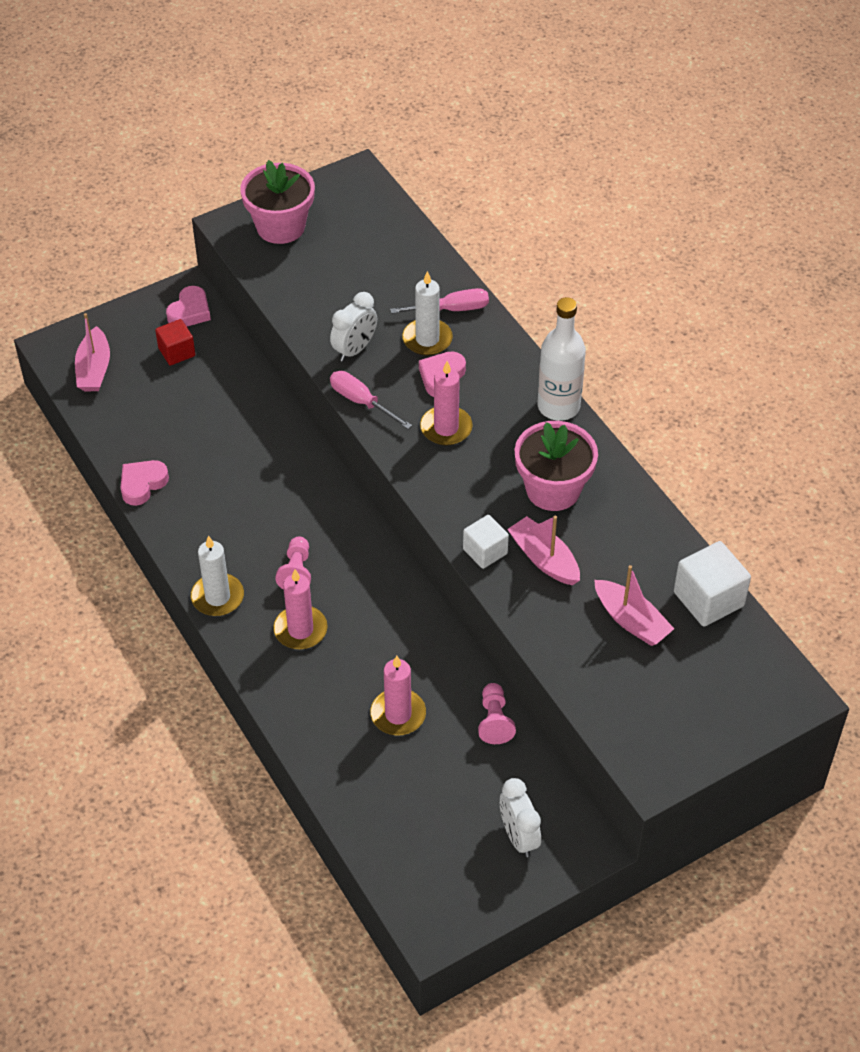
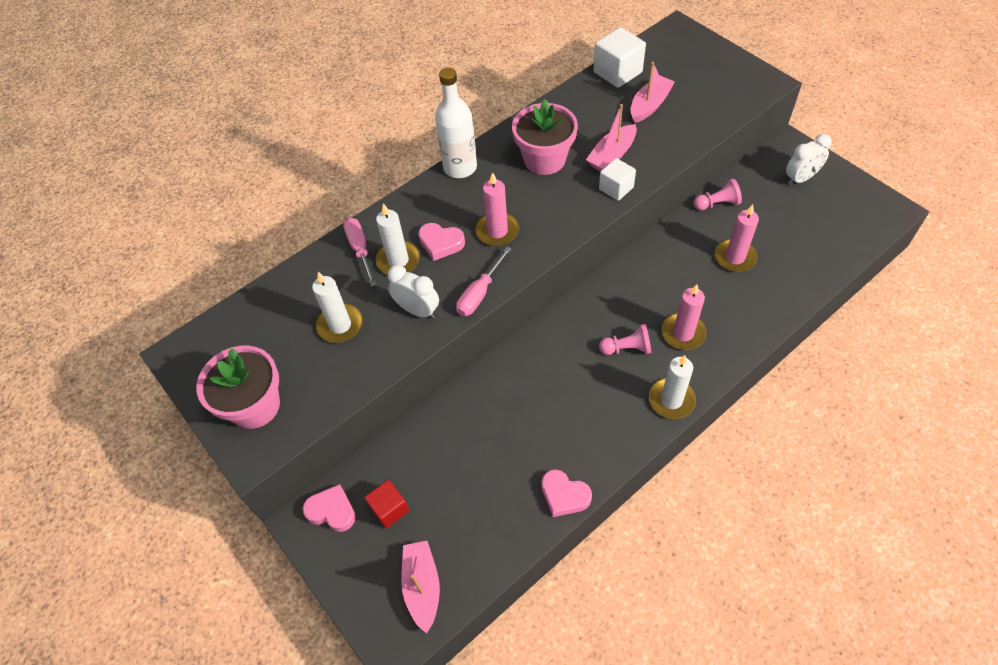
camera: 95 degrees left, 5 degrees up
pink boat [75,313,110,391] -> pink boat turned 90 degrees counterclockwise [401,541,440,634]
none -> white candle [312,272,363,343]

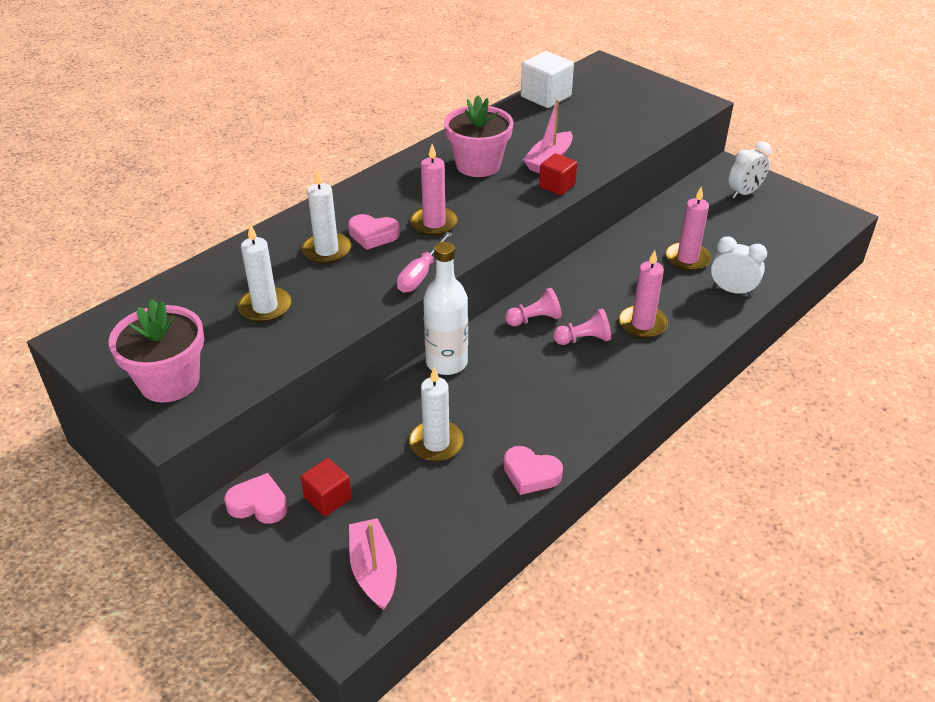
camera: 10 degrees left, 15 degrees down
pink screwdriver [343,218,377,287] -> none
white clock [387,265,439,319] -> white clock moved to [711,237,767,296]
white bottle [435,67,477,178] -> white bottle moved to [423,242,468,375]
white cube [599,158,636,201] -> red cube [539,153,577,196]
pink boat [630,62,675,123] -> none
white candle [649,355,696,419] -> white candle moved to [409,368,464,462]
pink pawn [693,178,742,210] -> pink pawn moved to [505,288,562,326]

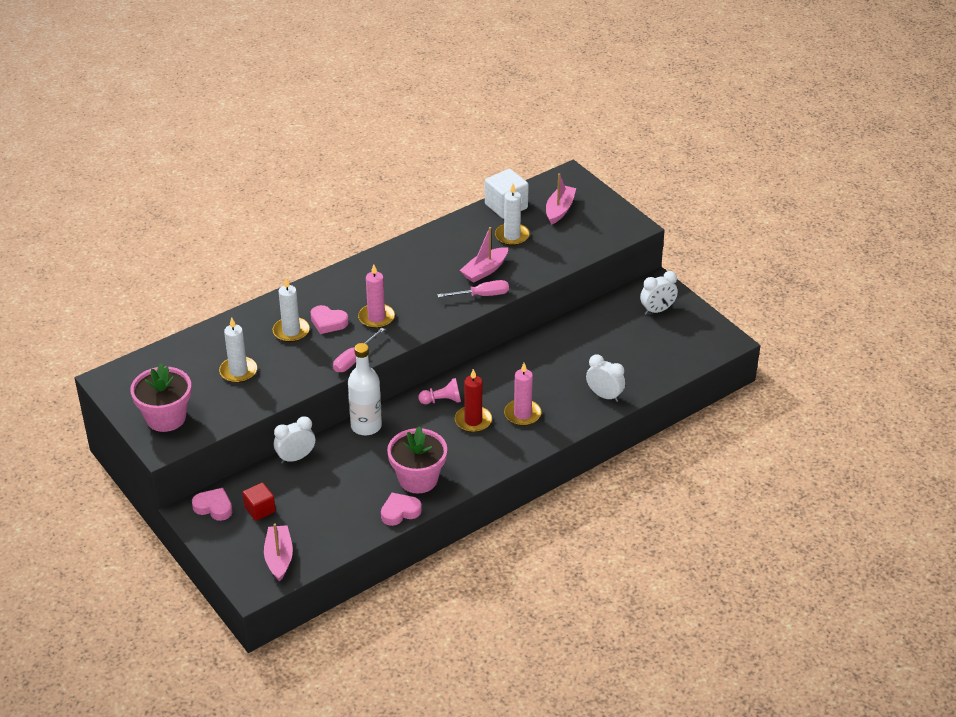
camera: 10 degrees right, 0 degrees up
white candle [409,368,464,462] -> white candle moved to [495,184,530,246]
pink flower pot [444,95,513,177] -> pink flower pot moved to [387,426,447,494]
pink heart [504,446,563,495] -> pink heart turned 120 degrees clockwise [381,493,422,526]
red cube [539,153,577,196] -> pink screwdriver [437,280,509,298]
pink pawn [553,309,611,345] -> red candle [455,369,492,432]
pink candle [666,186,711,271] -> none
none -> white clock [274,416,315,464]
none -> pink boat [546,173,576,225]

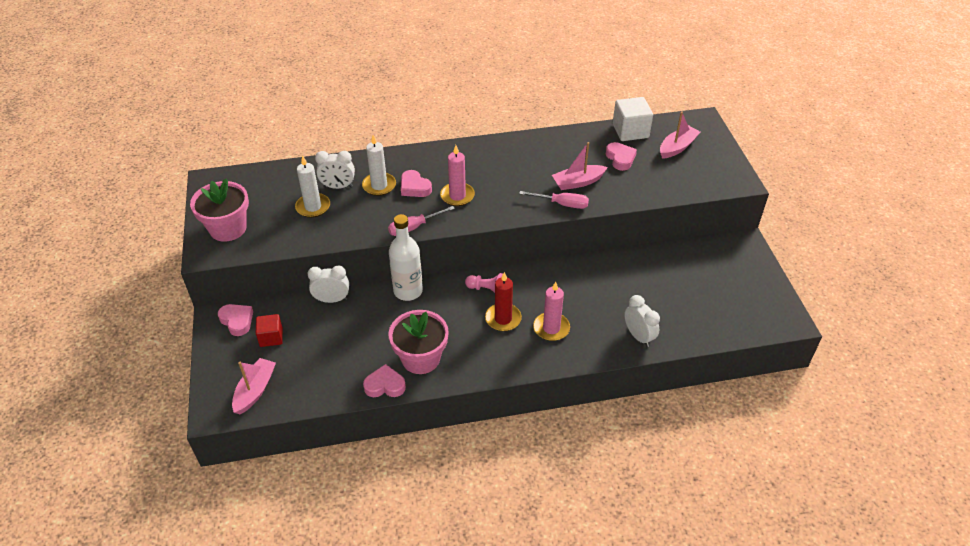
camera: 25 degrees right, 5 degrees up
white candle [495,184,530,246] -> pink heart [606,142,637,171]
white clock [640,271,678,315] -> white clock moved to [315,151,355,189]

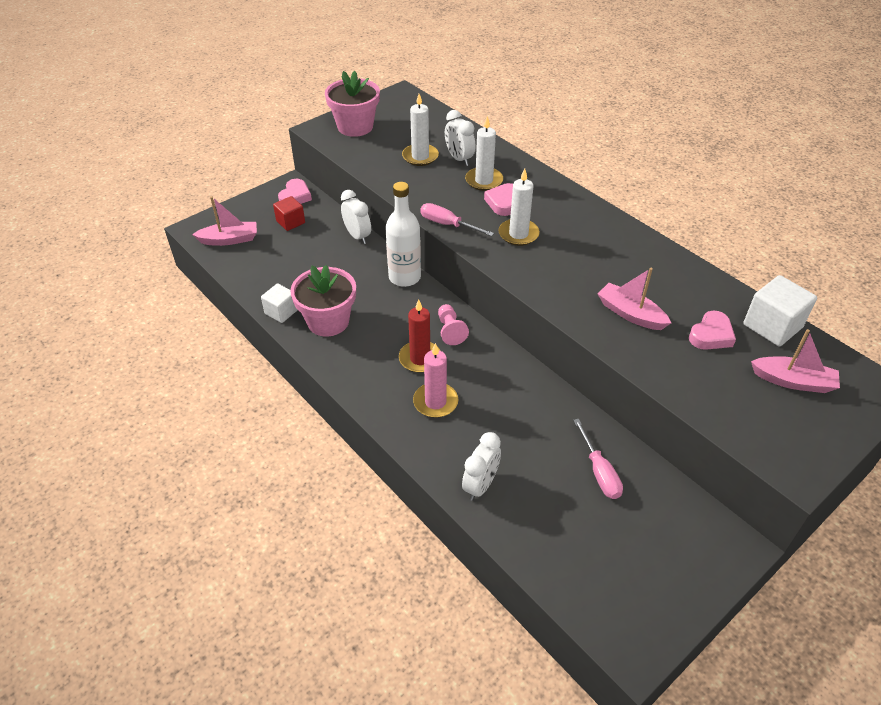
camera: 60 degrees right, 0 degrees up
pink heart [363,364,406,397] -> white cube [261,283,298,323]
pink candle [440,145,475,206] -> white candle [498,169,540,246]
pink screwdriver [519,191,589,209] -> pink screwdriver moved to [573,419,623,499]

